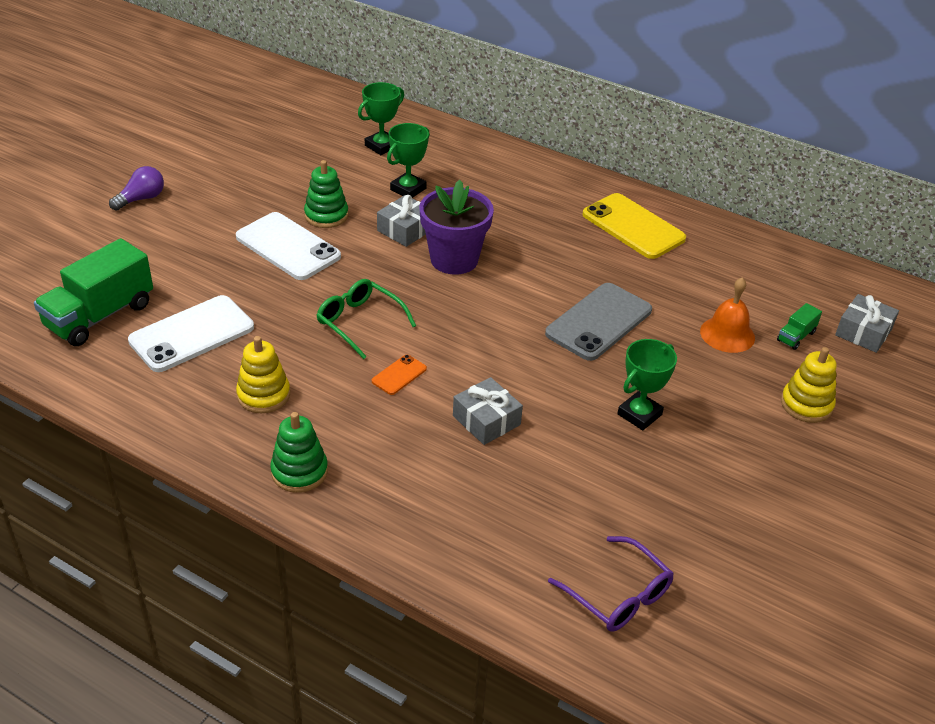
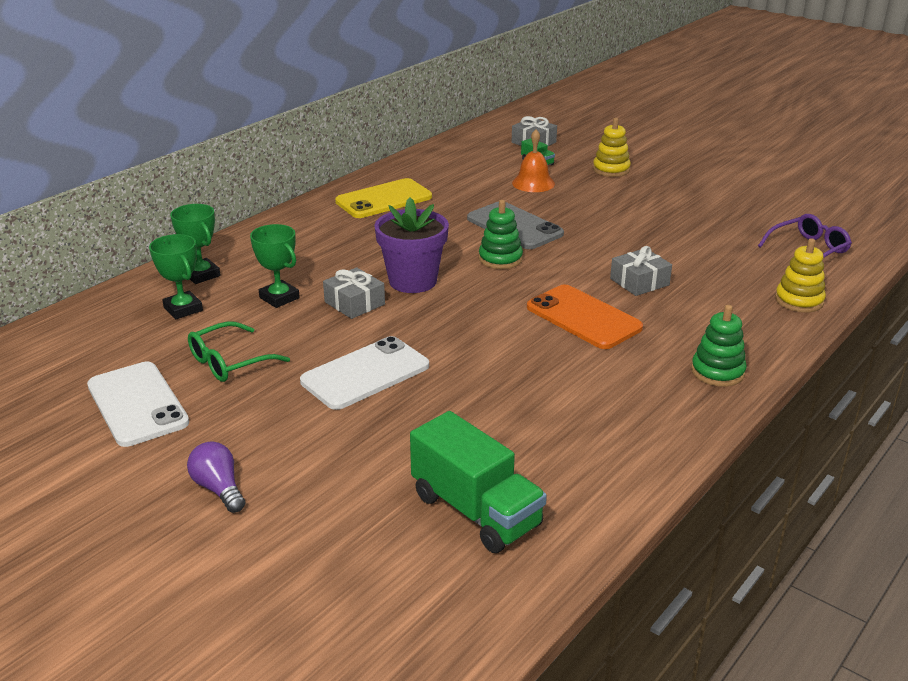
camera: 80 degrees left, 10 degrees down
white phone [128,295,254,372] -> white phone moved to [87,362,189,447]
yellow stacking toy [236,336,290,413] -> yellow stacking toy moved to [775,238,826,313]
green stacking toy [304,160,348,228] -> green stacking toy moved to [479,200,523,269]
green glasses [316,279,416,359] -> green glasses moved to [188,321,290,382]
orange phone [372,355,427,395] -> orange phone [527,285,643,349], size x2.16
green trophy [617,339,677,430] -> green trophy moved to [170,204,221,284]

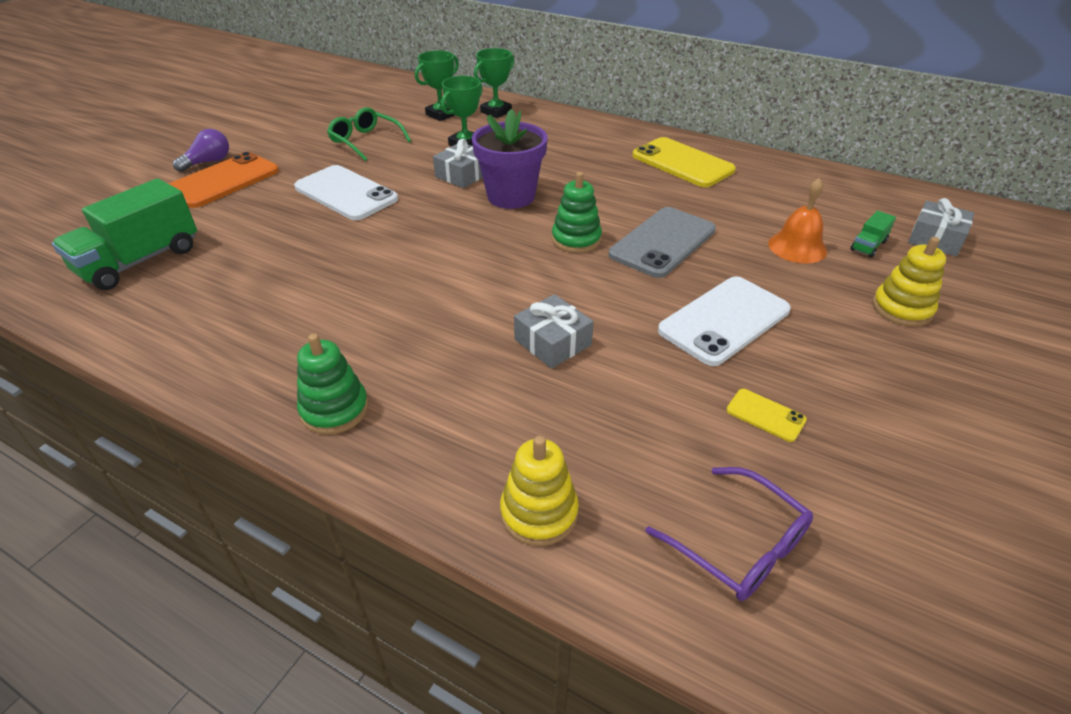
camera: 80 degrees right, 10 degrees up
white phone [87,362,189,447] -> white phone moved to [658,276,791,366]
orange phone [527,285,643,349] -> orange phone moved to [168,152,279,208]
none -> yellow phone [726,389,807,442]

